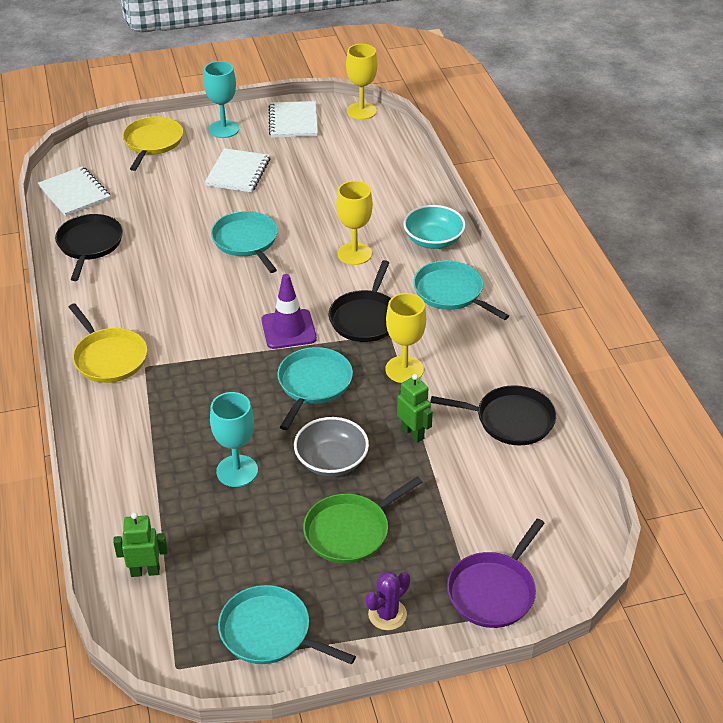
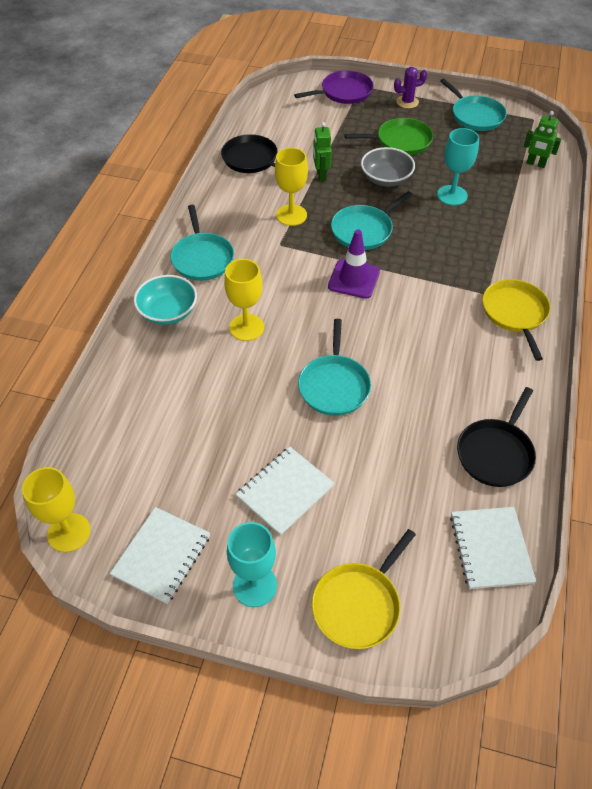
camera: 150 degrees left, 10 degrees up
black pan [329,260,391,342] -> none

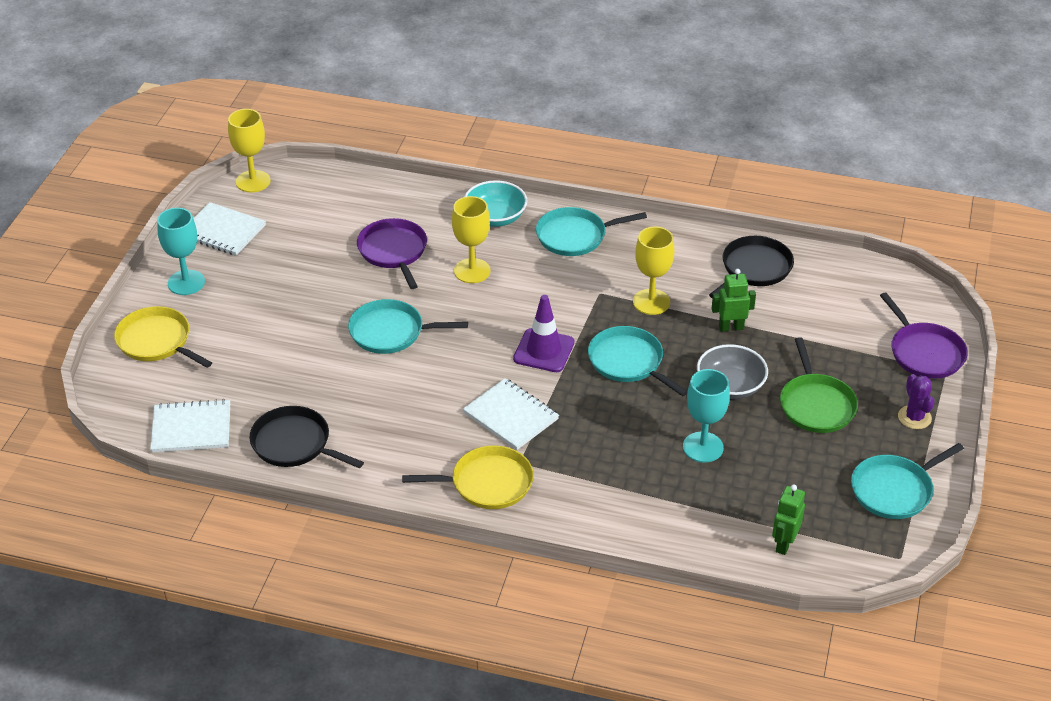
camera: 90 degrees right, 10 degrees down
white notebook [236,447,334,536] -> white notebook moved to [463,378,559,450]
none -> purple pan [357,218,427,289]

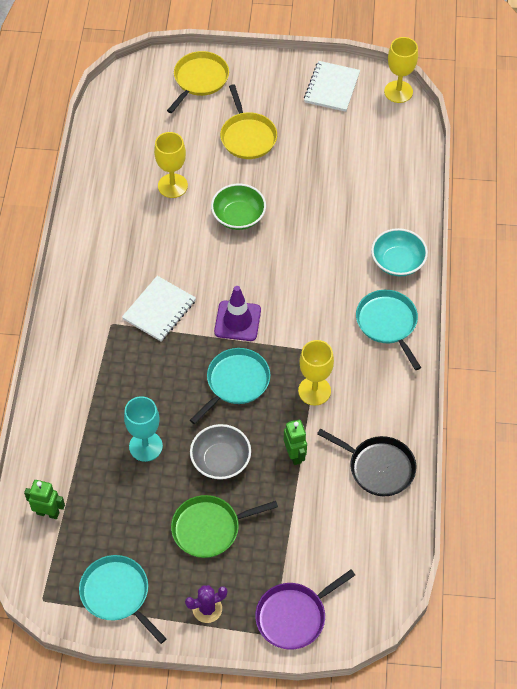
camera: 80 degrees right, 15 degrees up
white notebook [150,399,230,452] -> none
turquoise goblet [157,208,205,295] -> none
black pan [249,406,364,468] -> none
turquoise pan [348,299,468,354] -> green bowl [211,184,266,230]
purple pan [357,218,427,289] -> none
yellow pan [402,445,534,509] -> yellow pan moved to [220,84,277,159]
yellow goblet [452,196,490,283] -> yellow goblet moved to [154,132,188,198]

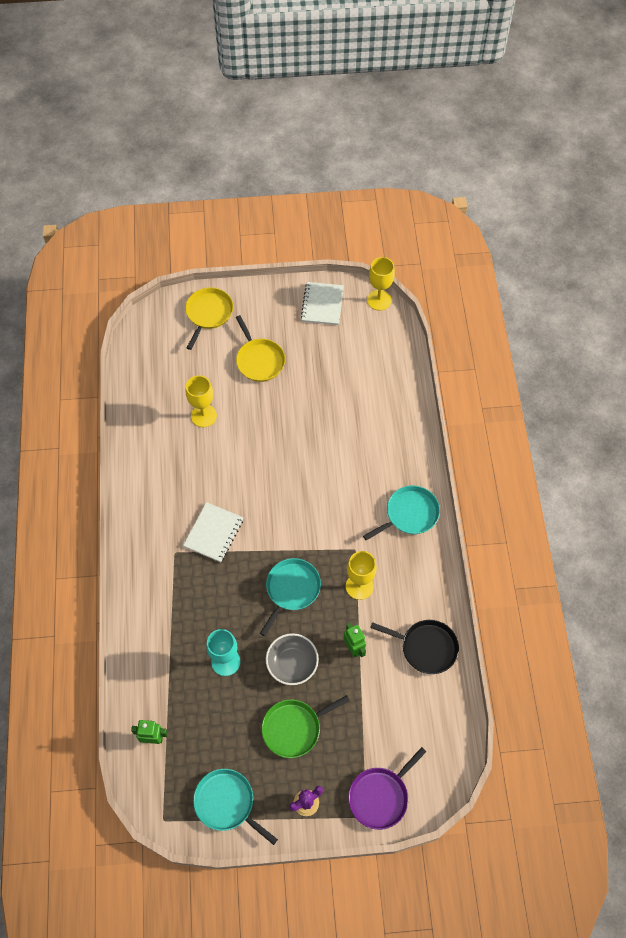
camera: 10 degrees left, 5 degrees up
green bowl [211,184,266,230] -> none
purple traffic cone [214,286,261,341] -> none
turquoise pan [356,290,421,370] -> turquoise pan turned 90 degrees clockwise [363,486,440,541]
turquoise bowl [371,228,428,276] -> none

